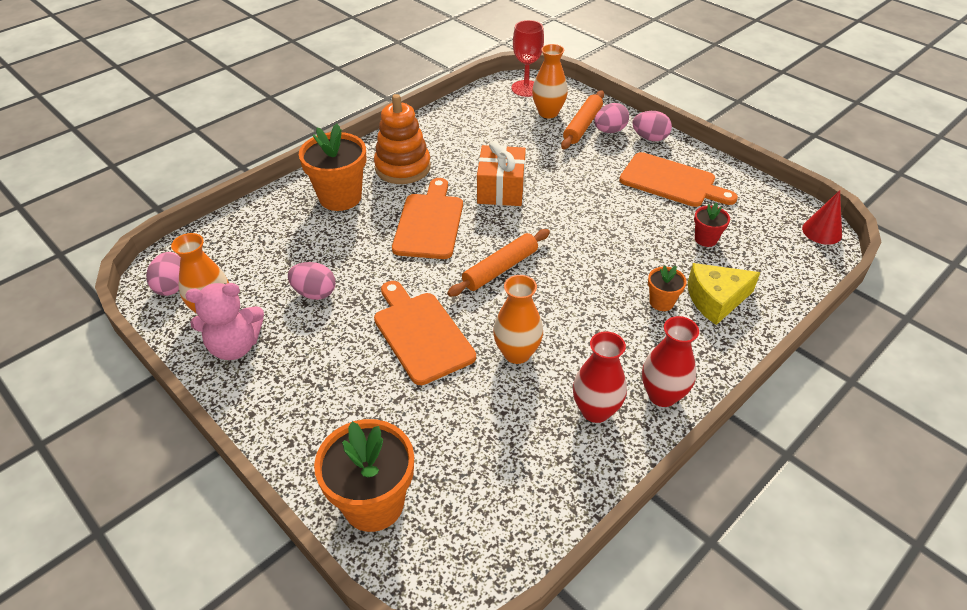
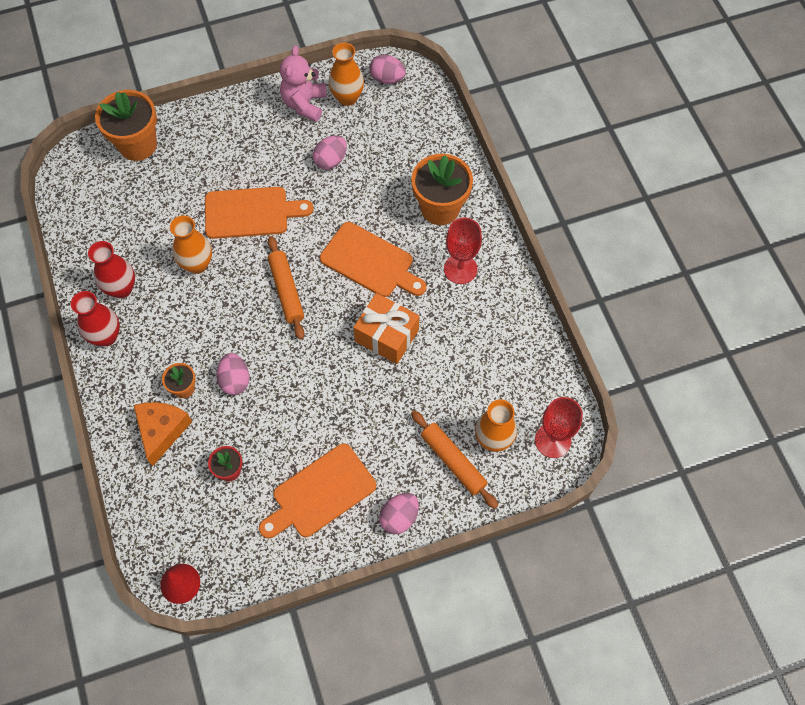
camera: 115 degrees right, 20 degrees up
orange stacking toy [374,94,431,184] -> red goblet [444,217,482,284]
pink egg [594,103,629,133] -> pink egg moved to [216,353,249,395]
yellow cheese [687,263,761,325] -> orange cheese [134,402,192,466]

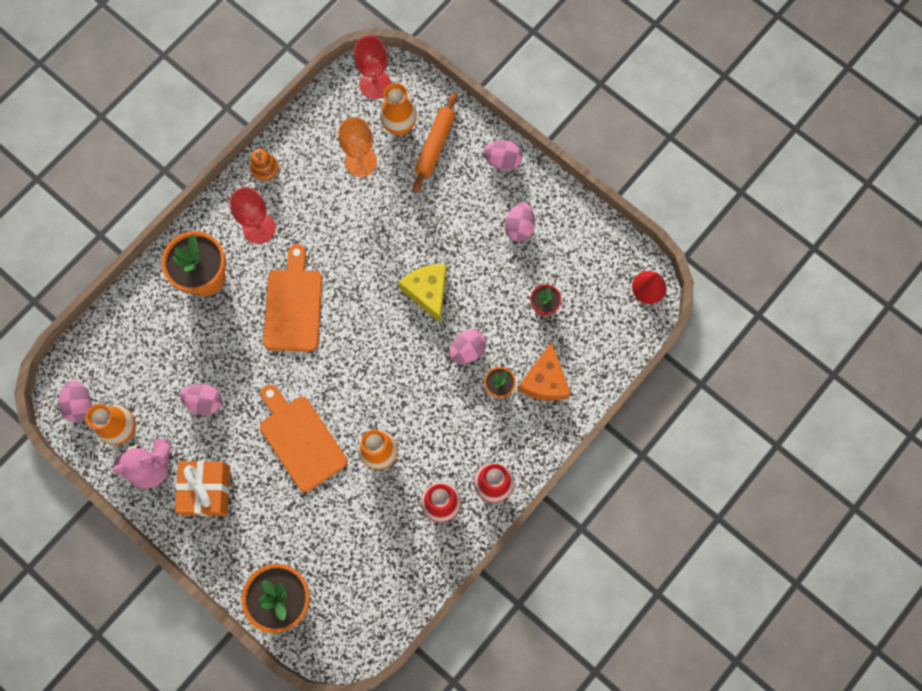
camera: 120 degrees left, 10 degrees up
orange cheese [134,402,192,466] -> orange cheese turned 60 degrees counterclockwise [518,342,571,401]
orange cutting board [259,443,376,538] -> pink egg [505,202,535,242]
orange rolling pin [268,236,304,340] -> none
orange gift [353,293,419,364] -> orange gift moved to [175,461,230,516]
none -> orange stacking toy [250,148,279,182]
none -> orange goblet [338,117,377,177]
none -> yellow cheese [398,264,447,323]

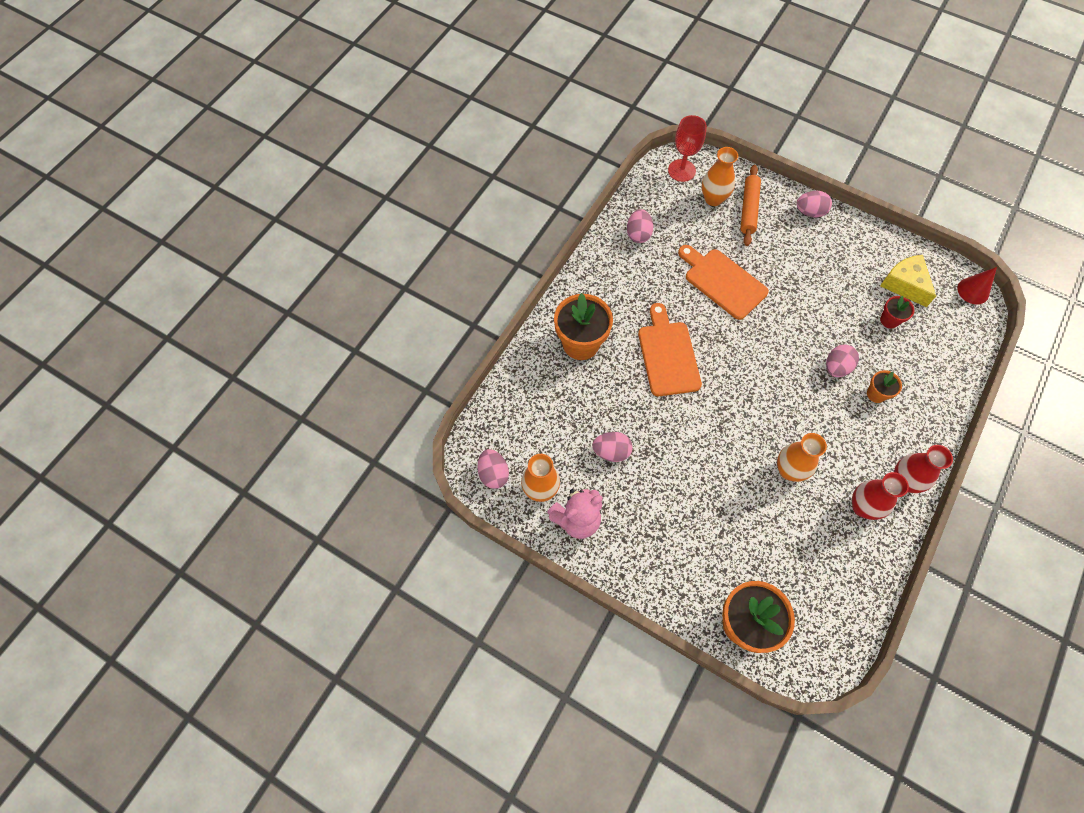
camera: 10 degrees left, 10 degrees down
orange gift [175,461,230,516] -> none
red goblet [229,187,276,244] -> none
orange stacking toy [250,148,279,182] -> none
orange cutting board [260,385,347,492] -> orange cutting board moved to [678,245,769,320]
orange goblet [338,117,377,177] -> none
yellow cheese [398,264,447,323] -> yellow cheese moved to [880,255,936,307]
pink egg [505,202,535,242] -> pink egg moved to [627,209,653,243]
orange cheese [518,342,571,401] -> none

